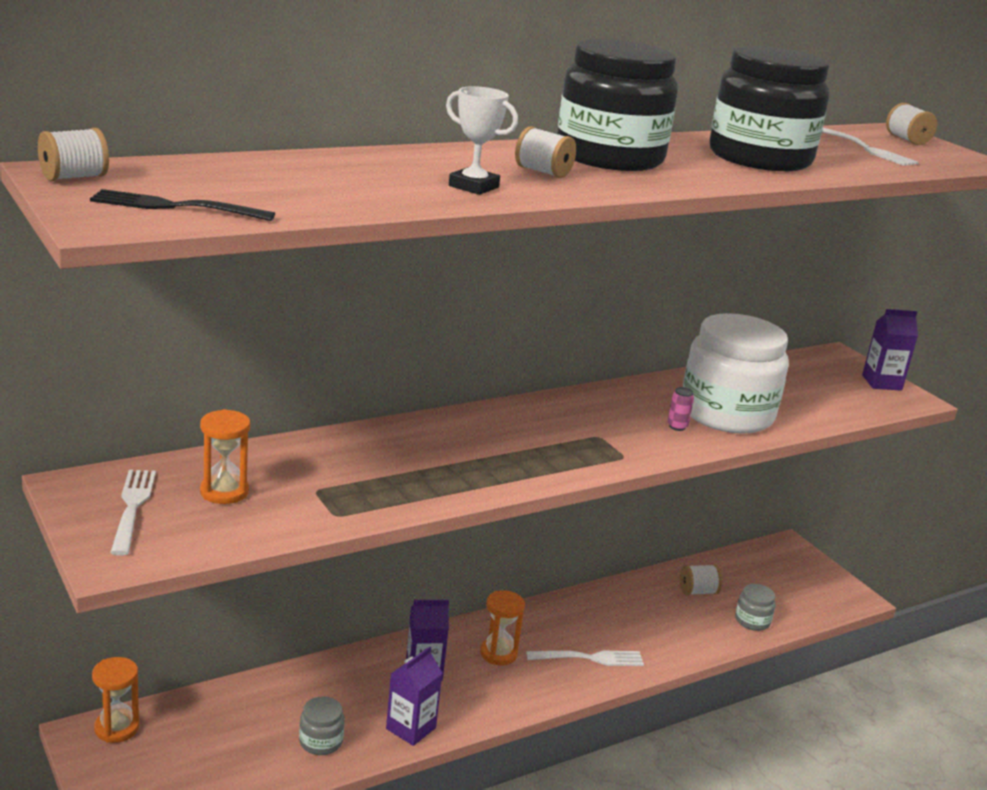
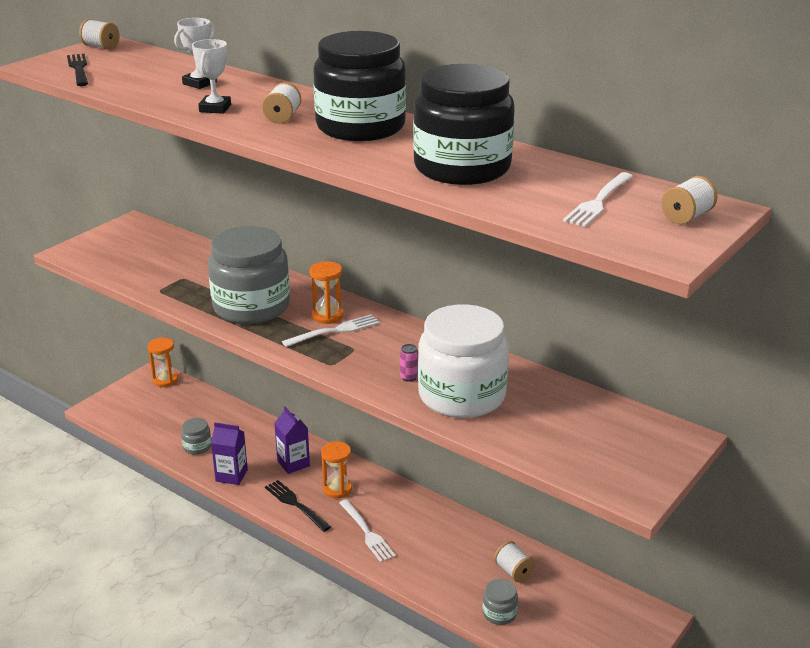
camera: 70 degrees right, 5 degrees up
white fork [110,470,156,556] -> white fork moved to [282,314,380,347]
orange hourglass [200,409,251,504] -> orange hourglass moved to [310,261,344,324]
purple carton [862,309,918,391] -> none
none -> white trophy [174,18,217,89]
none -> grey jar [208,226,290,324]
none -> black fork [265,480,331,532]

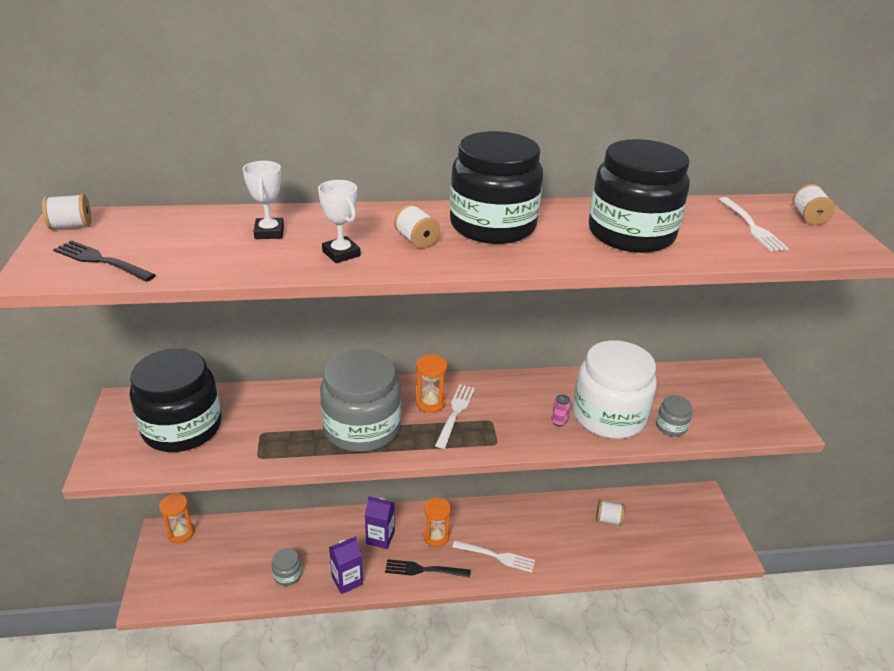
camera: 45 degrees left, 5 degrees up
grey jar [483,579,518,625] -> grey jar moved to [656,395,692,436]
none -> black jar [130,348,221,452]

